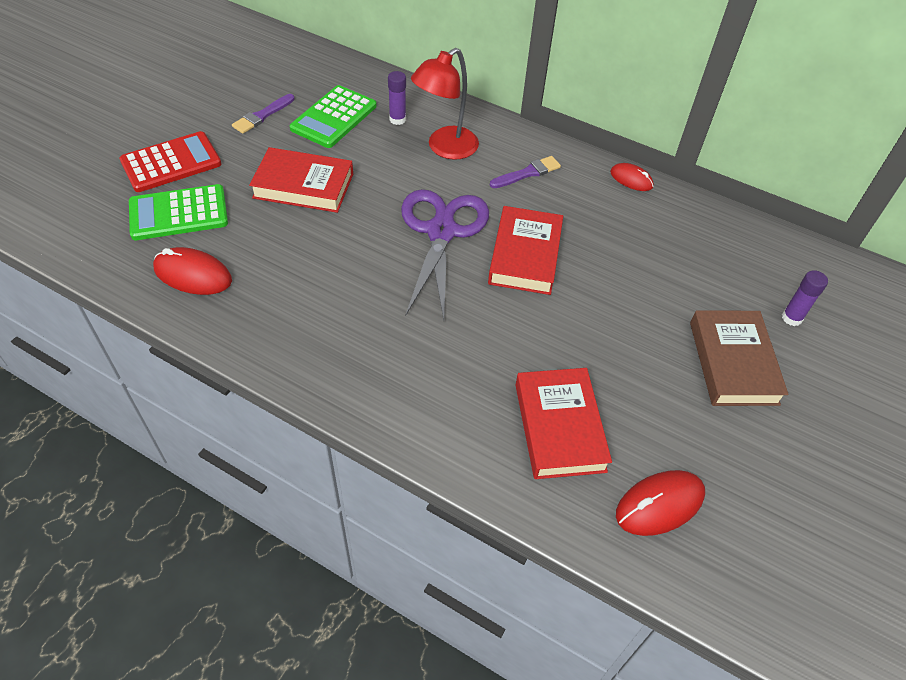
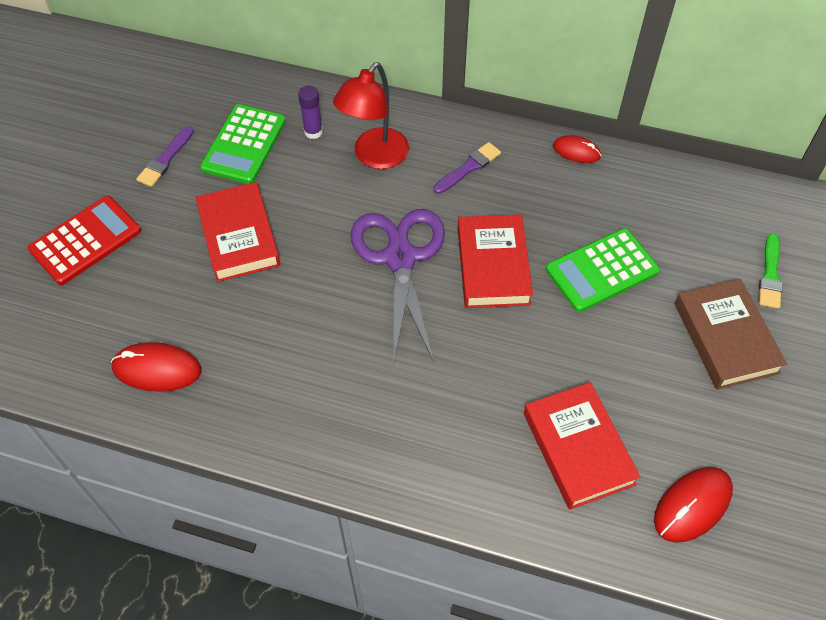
camera: 10 degrees left, 5 degrees up
green calculator [129,184,228,240] -> green calculator moved to [546,228,660,312]
red book [249,147,353,213] -> red book turned 75 degrees clockwise [195,182,280,282]
purple glue stick [782,270,828,326] -> green brush [759,233,783,309]

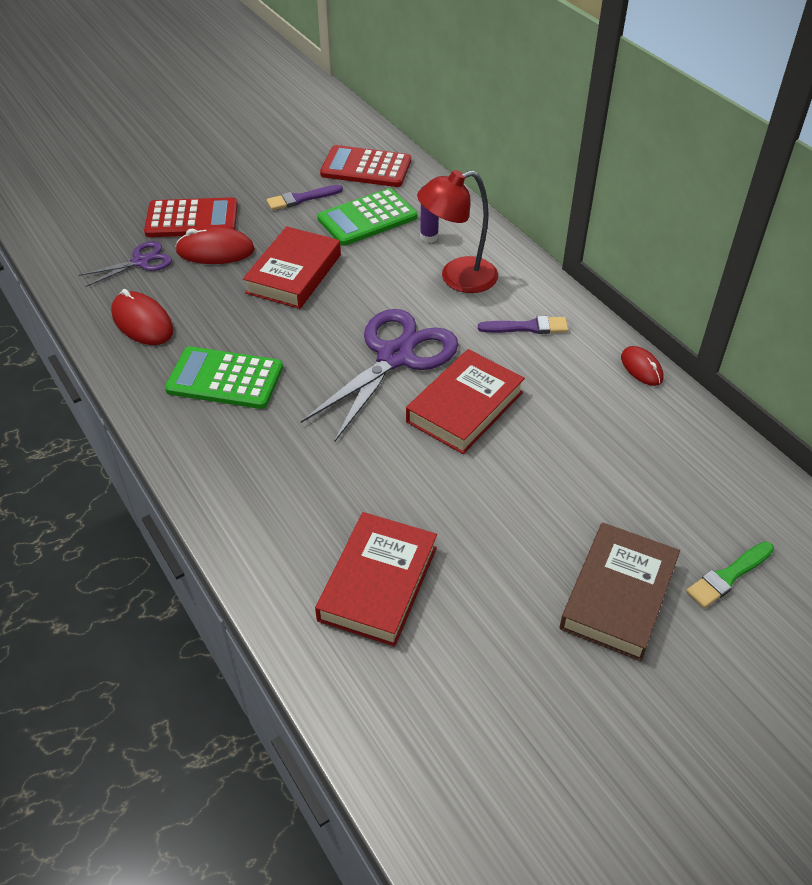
camera: 40 degrees right, 10 degrees down
green calculator [546,228,660,312] -> green calculator moved to [165,346,283,409]
red mouse [654,467,733,543] -> red mouse moved to [175,226,255,264]
none -> purple scissors [79,241,172,287]
none -> red calculator [320,145,411,187]

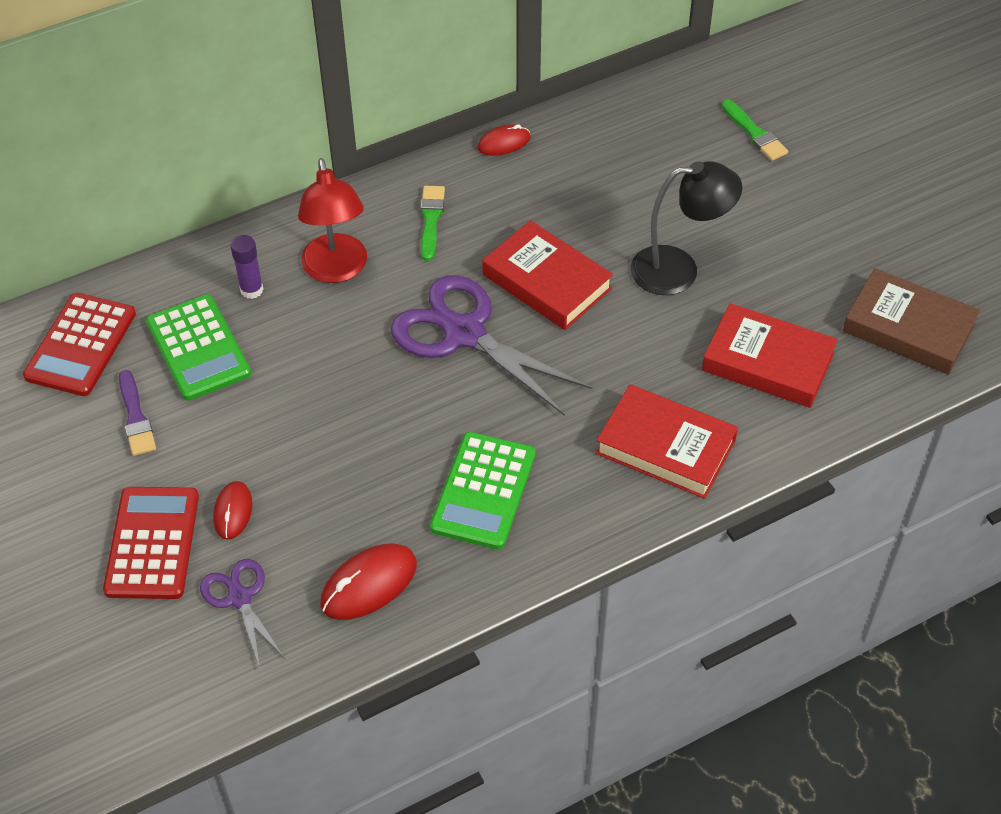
camera: 85 degrees left, 5 degrees up
red mouse [175,226,255,264] -> red mouse [213,481,253,539], size x0.63
red book [243,226,341,309] -> red book moved to [596,384,738,499]
purple brush [478,316,568,334] -> green brush [420,186,445,261]
brown book [560,522,680,661] -> brown book moved to [843,268,980,375]
none -> black lamp [631,161,742,295]

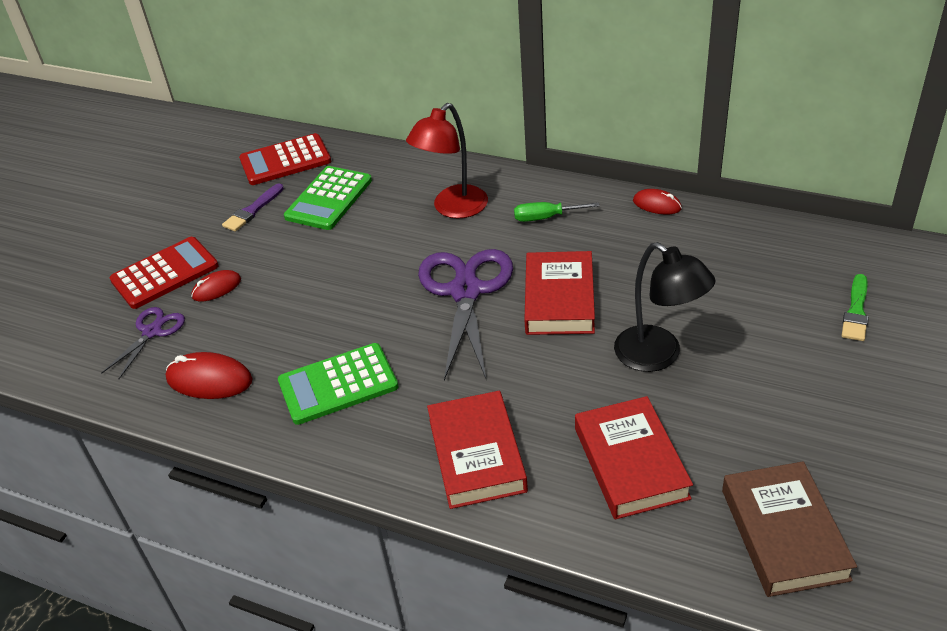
camera: 55 degrees right, 10 degrees down
purple glue stick [231,235,263,299] -> none
green brush [420,186,445,261] -> green screwdriver [514,202,599,222]

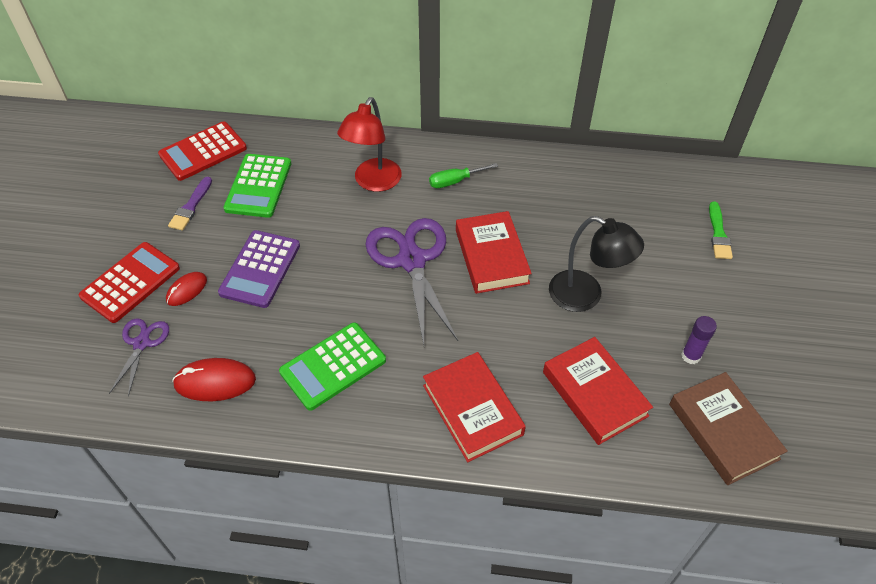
camera: 20 degrees left, 10 degrees up
red mouse [633,189,682,214] -> none
none -> purple calculator [218,230,300,308]
none -> purple glue stick [681,316,717,364]

